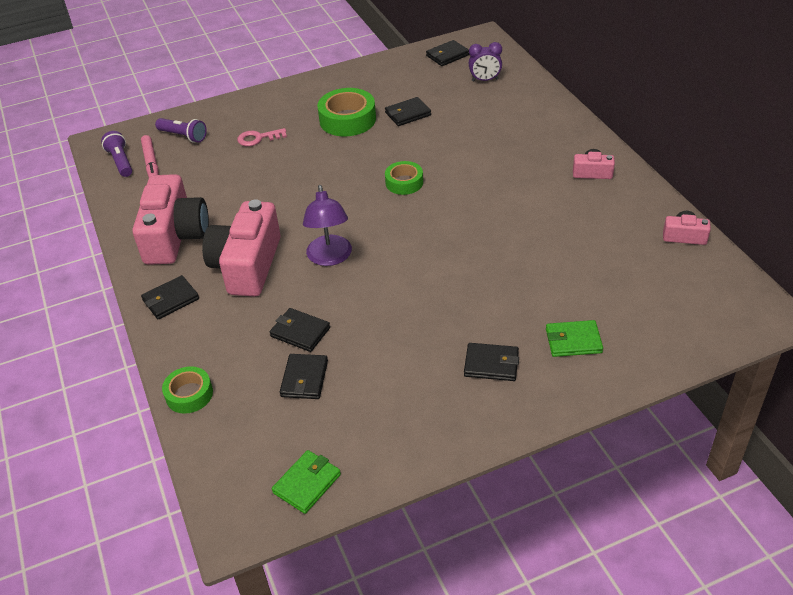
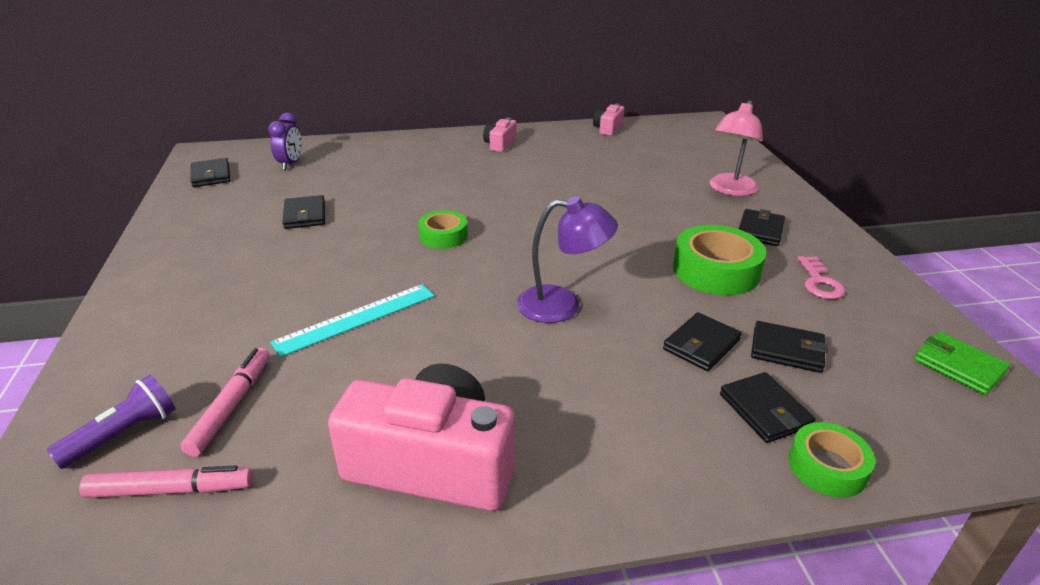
camera: 80 degrees left, 10 degrees down
purple flashlight [101,131,132,177] -> none
black wallet [141,275,199,319] -> black wallet moved to [720,372,815,443]
pink camera [202,199,281,296] -> none
pink key [237,128,287,146] -> pink key moved to [797,256,845,299]
green tape [317,88,376,136] -> green tape moved to [673,225,766,295]
green wallet [546,320,603,357] -> pink lamp [710,100,763,196]
none -> pink marker [180,348,270,457]
none -> turquoise ruler [270,284,434,357]

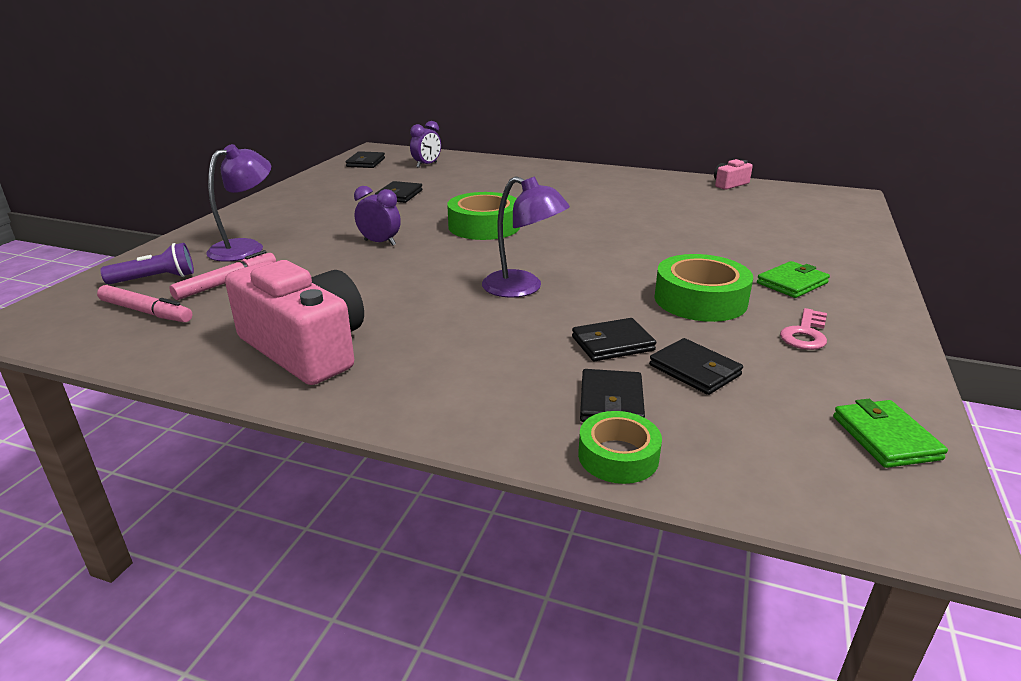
camera: 30 degrees right, 5 degrees down
turquoise ruler [270,284,434,357] -> none
green tape [418,210,468,249] -> green tape [447,192,520,240], size x1.64
pink camera [483,118,516,152] -> none
pink lamp [710,100,763,196] -> none
black wallet [739,209,785,246] -> green wallet [757,261,830,298]
none -> purple lamp [206,144,271,262]
none -> purple clock [354,186,401,246]

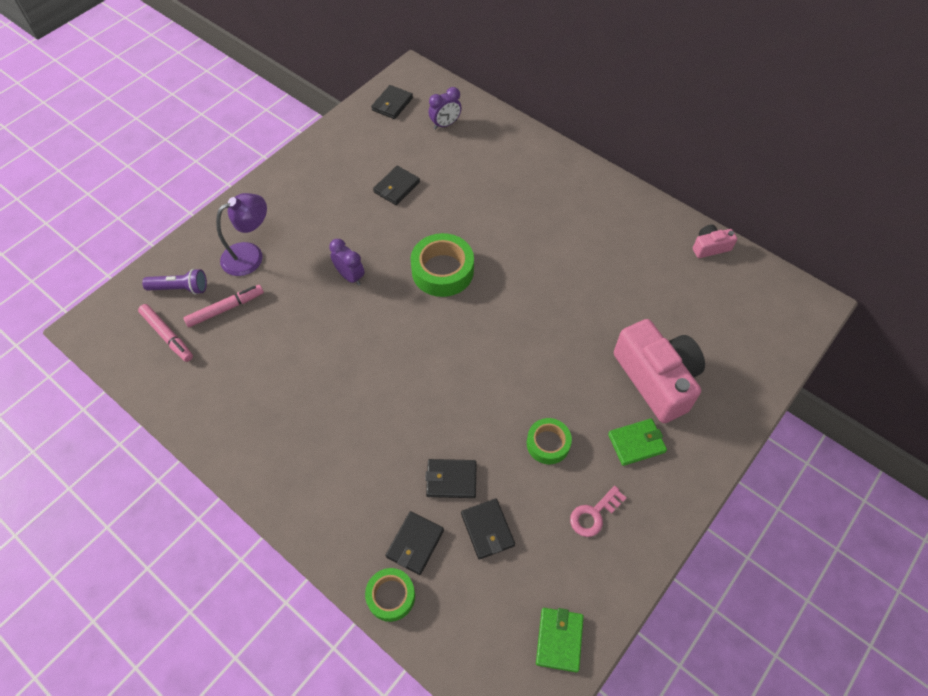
camera: 20 degrees right, 30 degrees up
pink camera [225,260,364,385] -> pink camera moved to [614,319,705,423]
purple lamp [482,176,570,298] -> none
green tape [654,254,753,322] -> green tape [527,418,572,464], size x0.61

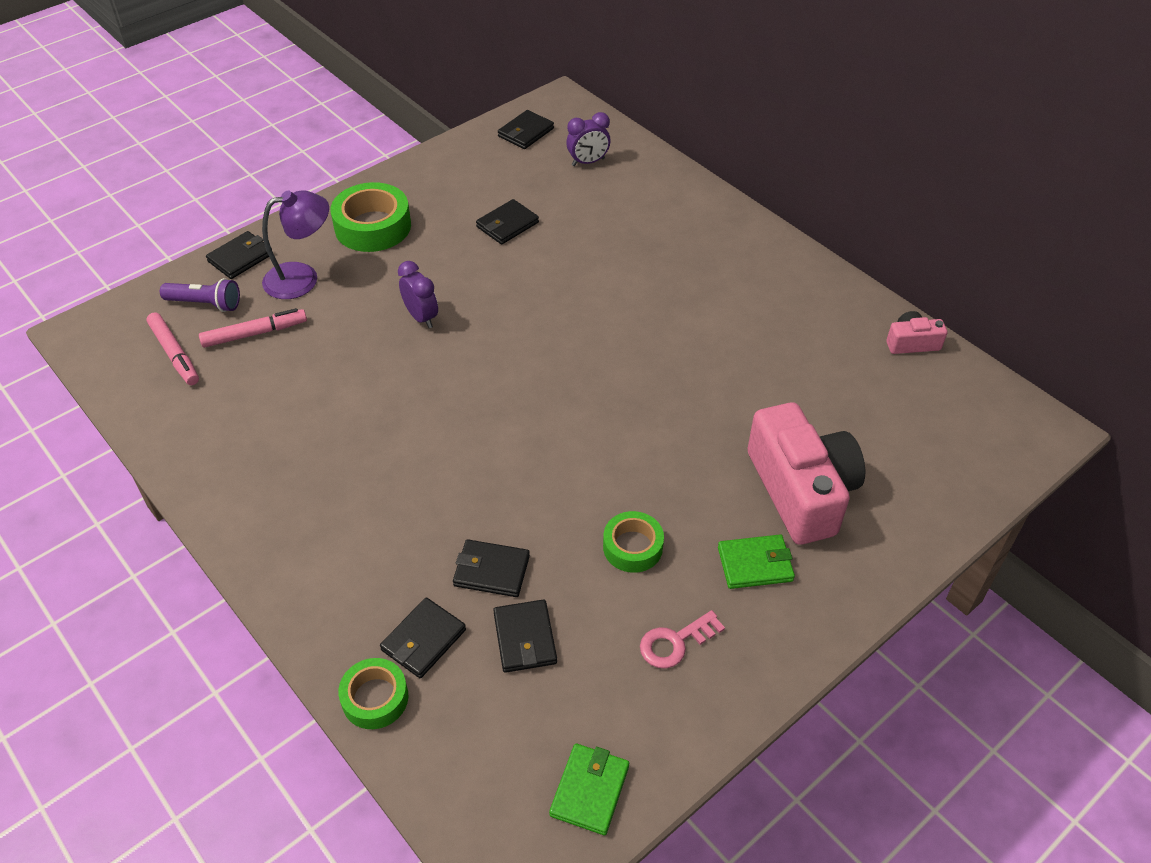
camera: 10 degrees right, 10 degrees down
green tape [410,233,474,297] -> green tape moved to [331,182,411,252]
none -> black wallet [206,231,272,279]

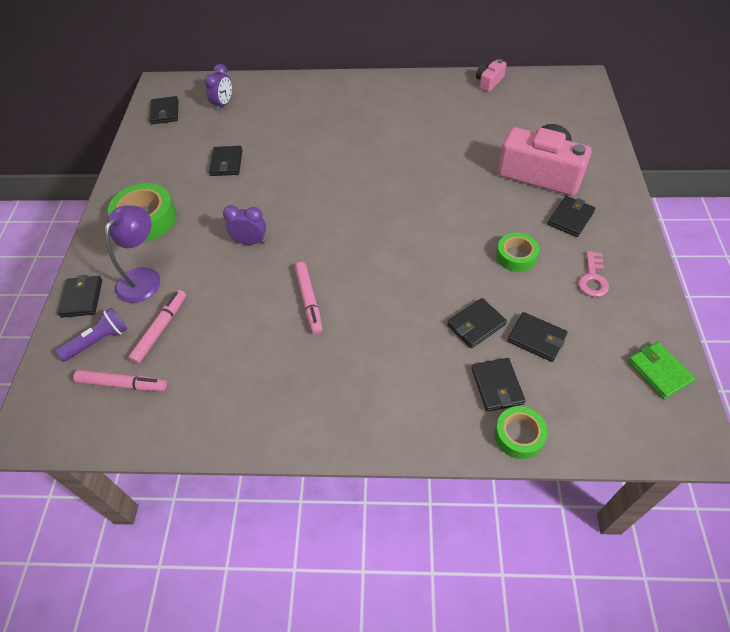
camera: 45 degrees left, 5 degrees up
green wallet [718,534,795,589] -> black wallet [548,196,595,237]
none -> pink marker [295,262,322,334]

